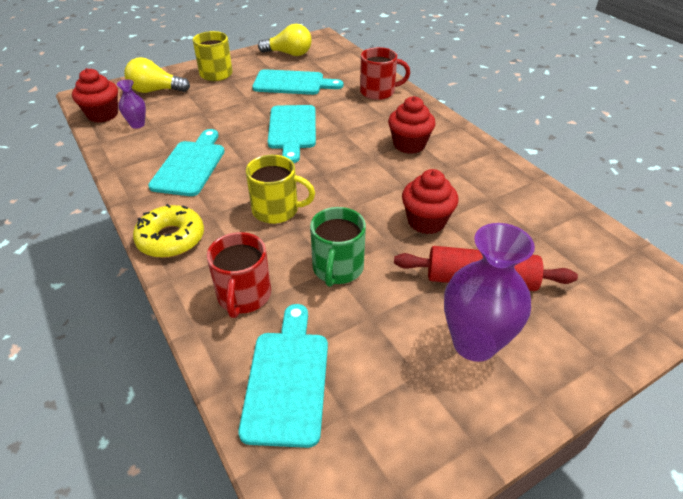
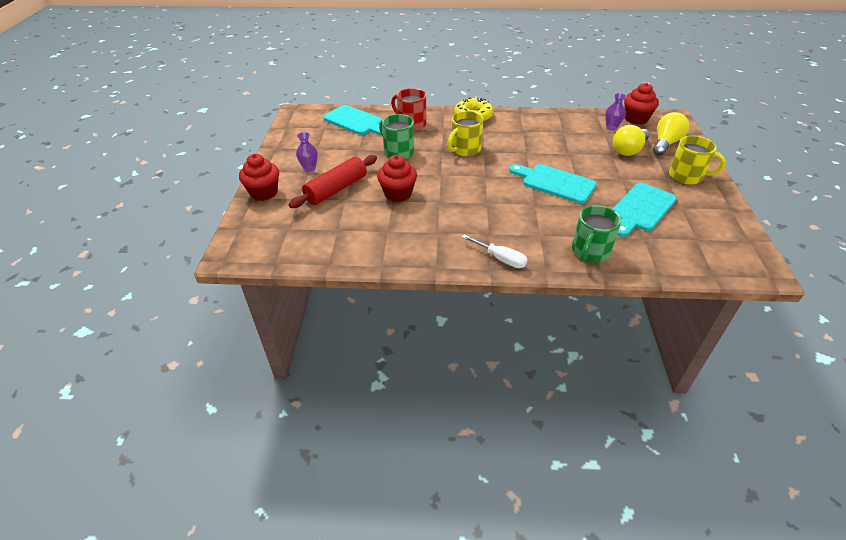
camera: 125 degrees right, 0 degrees up
turquoise cutting board [148,129,225,196] -> none
yellow light bulb [258,24,312,56] -> yellow light bulb moved to [613,125,649,156]
red mug [360,47,410,100] -> green mug [572,205,621,262]
red cupcake [388,96,435,154] -> red cupcake moved to [239,154,279,201]
purple vase [444,223,535,362] -> purple vase [296,132,318,172], size x0.50
none -> white screwdriver [462,235,528,268]

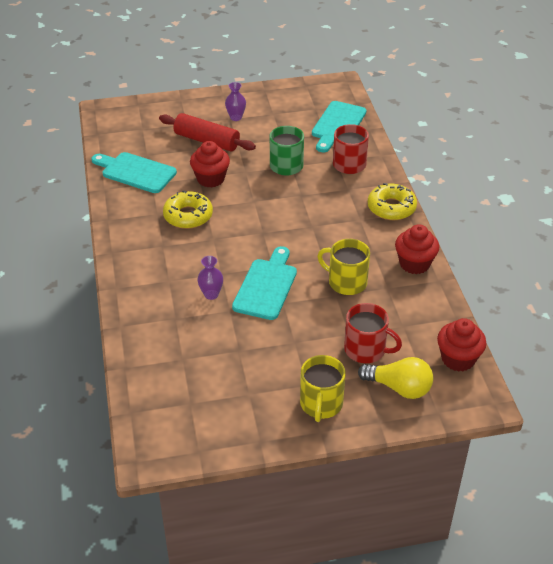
camera: 75 degrees right, 0 degrees up
red cupcake [239,154,279,201] -> red cupcake moved to [395,224,439,274]
yellow mug [447,111,484,156] -> yellow mug moved to [317,239,370,295]
white screwdriver [462,235,528,268] -> none
green mug [572,205,621,262] -> none
purple vase [605,93,627,131] -> purple vase moved to [197,256,223,300]
turquoise cutting board [612,183,677,237] -> turquoise cutting board moved to [91,152,177,193]
yellow light bulb [613,125,649,156] -> red mug [344,303,402,363]
none -> yellow donut [163,190,213,229]

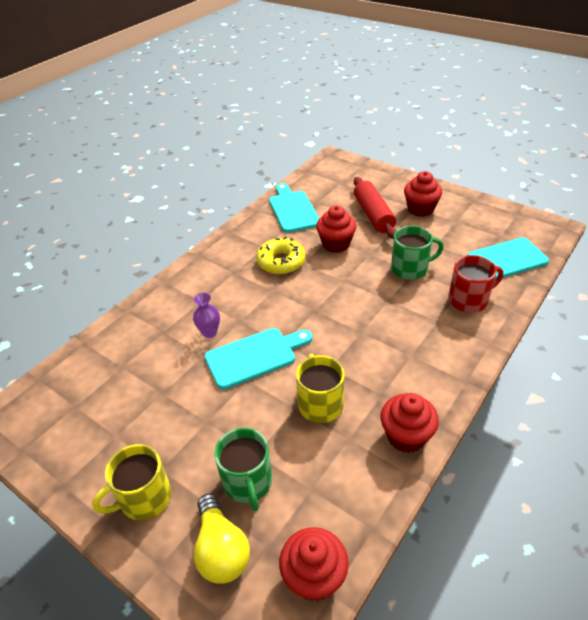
camera: 50 degrees right, 0 degrees up
purple vase [225,82,246,121] -> red cupcake [404,171,442,217]
red mug [344,303,402,363] -> green mug [214,428,272,511]
yellow donut [368,183,417,220] -> none

